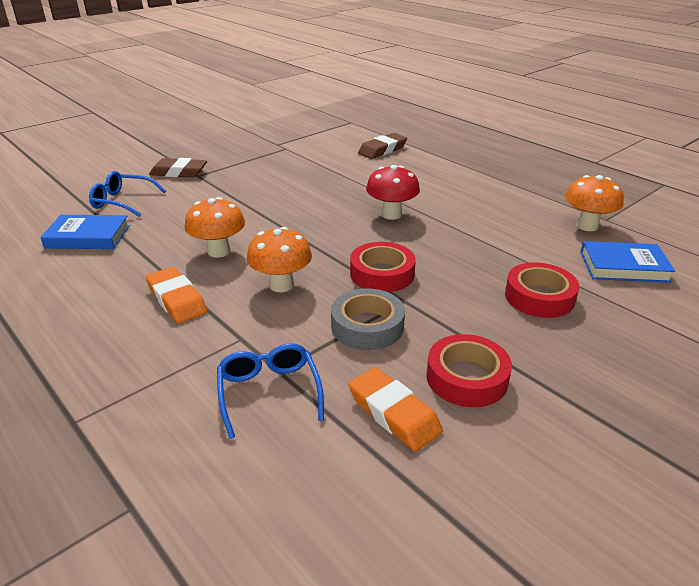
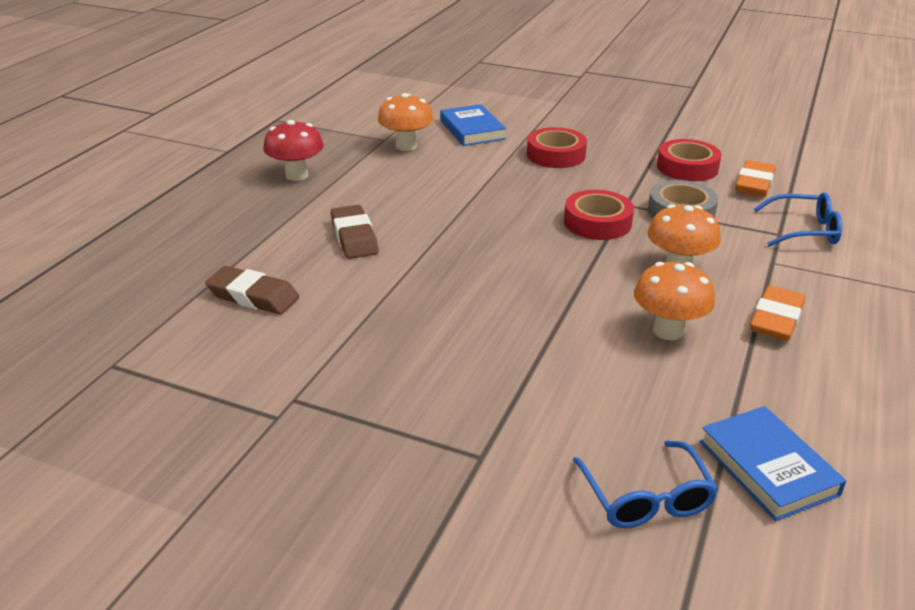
camera: 115 degrees left, 0 degrees up
brown eraser [149,158,207,178] -> brown eraser moved to [331,205,379,259]
blue glasses [217,343,324,439] -> blue glasses turned 135 degrees counterclockwise [754,192,842,247]
red mushroom [366,165,420,220] -> red mushroom moved to [263,120,324,181]

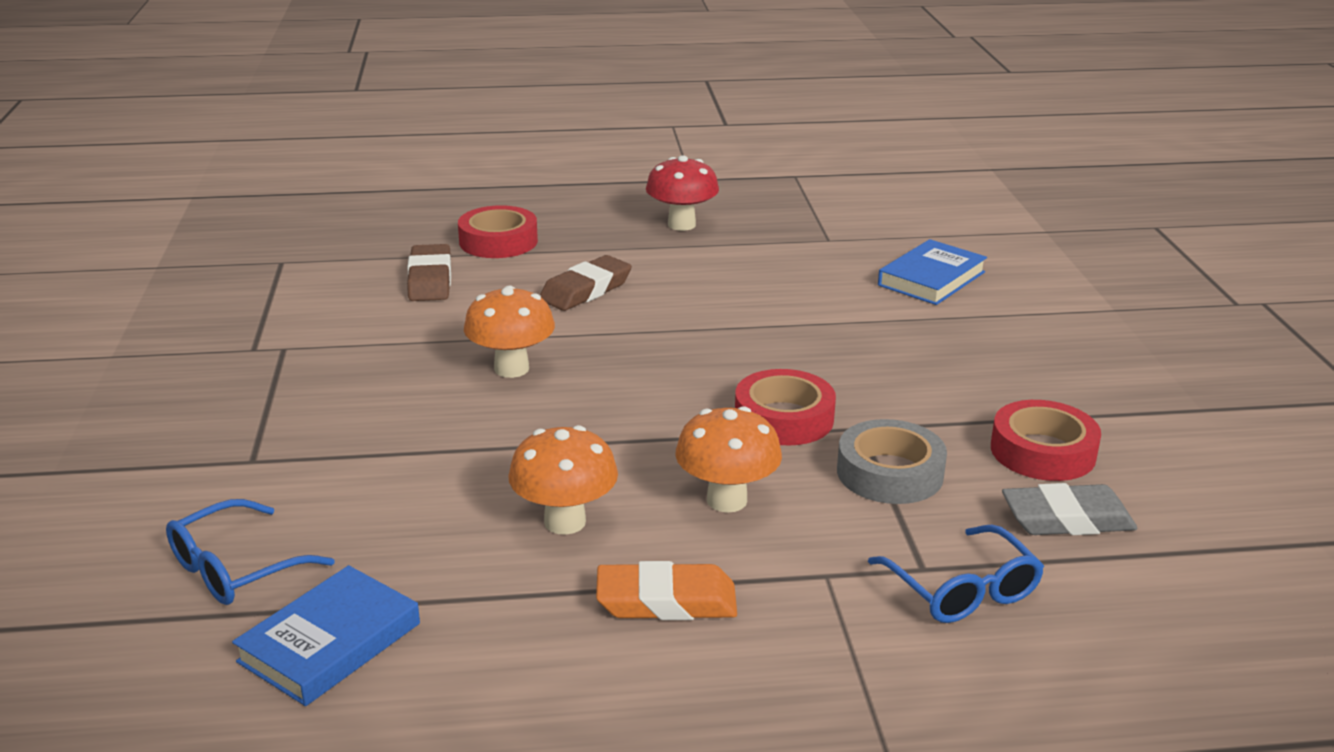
camera: 60 degrees right, 5 degrees down
orange mushroom [378,93,433,151] -> orange mushroom moved to [464,286,555,378]
red tape [527,127,587,168] -> red tape moved to [458,205,538,258]
orange eraser [735,160,776,197] -> grey eraser [1002,483,1138,535]

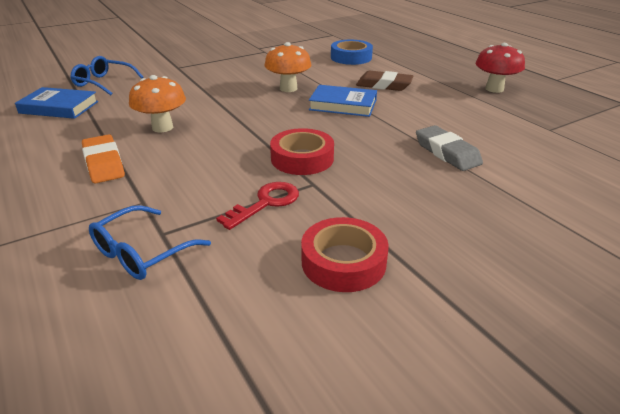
camera: 65 degrees right, 5 degrees up
brown eraser [407,244,451,301] -> blue tape [331,40,373,65]
red tape [458,205,538,258] -> none
orange mushroom [675,406,782,513] -> none
grey tape [837,419,947,504] -> red key [216,182,299,230]
blue book [878,239,987,305] -> blue book moved to [309,85,377,117]
grey eraser [1002,483,1138,535] -> grey eraser moved to [416,125,483,171]

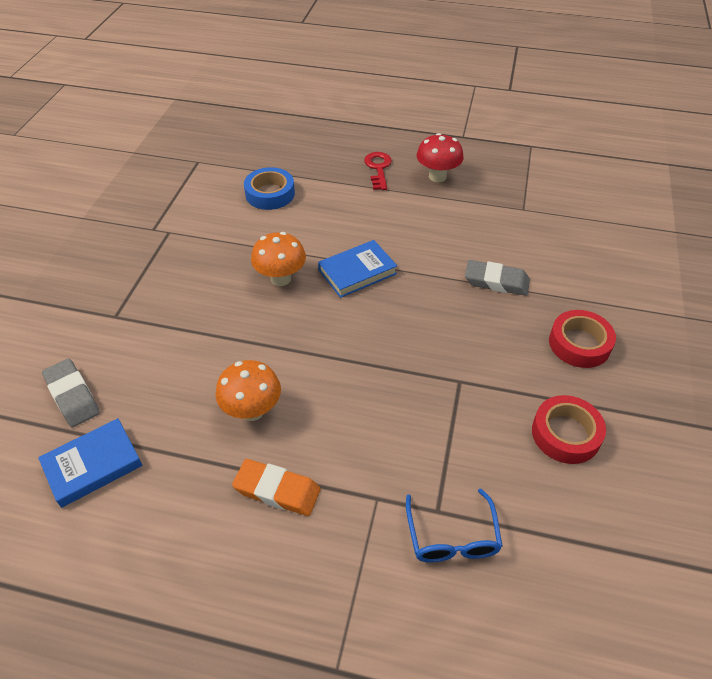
camera: 45 degrees left, 15 degrees up
blue glasses [70,56,144,95] -> grey eraser [42,359,100,427]
red key [216,182,299,230] -> red key moved to [364,152,392,190]
red tape [270,128,334,175] -> red tape moved to [549,310,616,368]
brown eraser [356,71,413,91] -> none

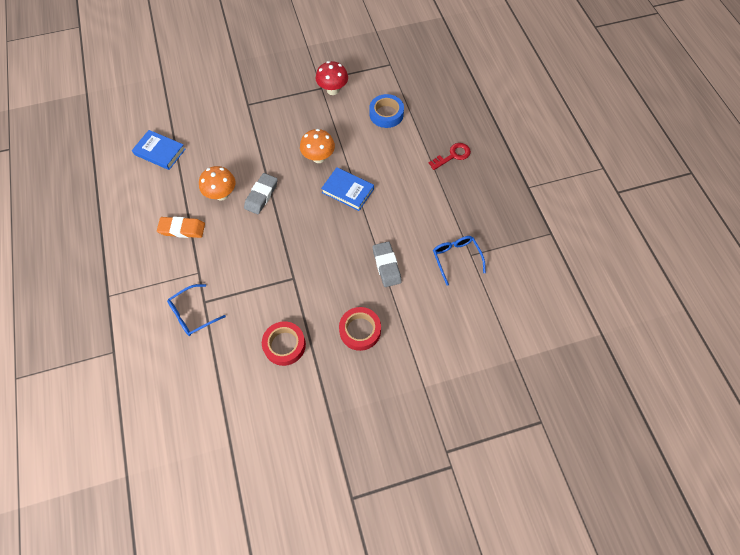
camera: 60 degrees right, 15 degrees up
grey eraser [42,359,100,427] -> grey eraser moved to [244,173,278,214]
orange eraser [232,459,321,516] -> orange eraser turned 75 degrees counterclockwise [157,217,205,238]
red mushroom [417,133,464,182] -> red mushroom moved to [316,61,348,95]
none -> blue glasses [433,236,486,285]

